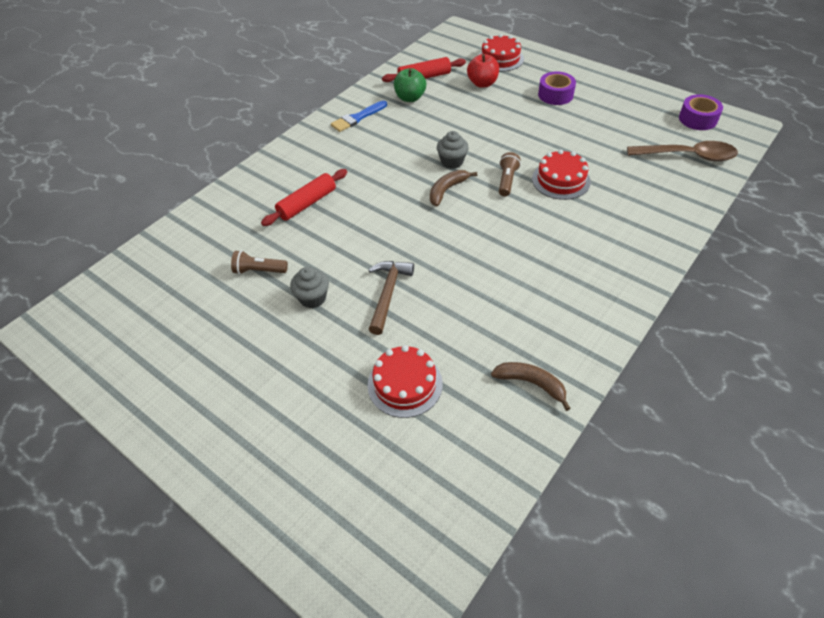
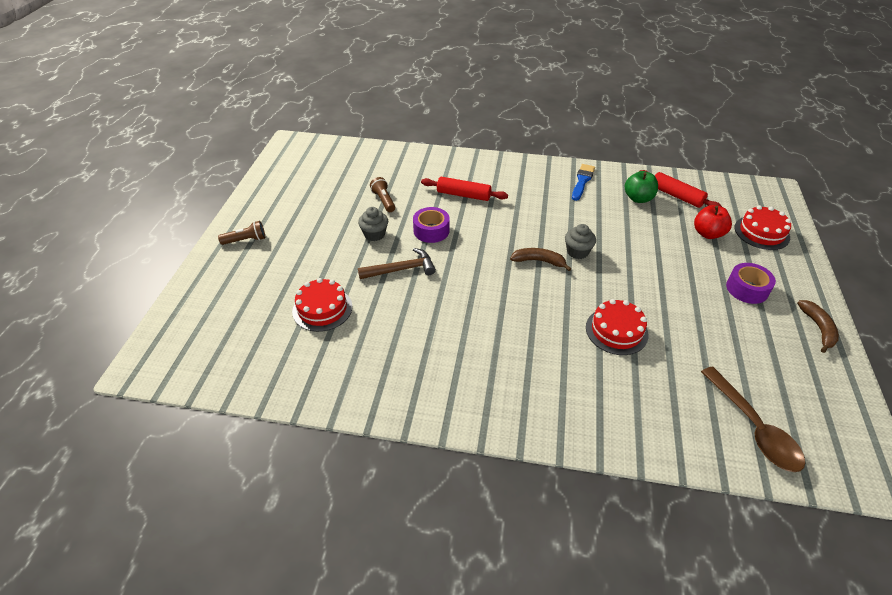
camera: 60 degrees right, 5 degrees down
blue brush [331,100,387,132] -> blue brush turned 90 degrees clockwise [572,164,595,201]
brown banana [491,362,571,411] -> brown banana moved to [797,300,839,353]
brown flashlight [499,152,521,197] -> brown flashlight moved to [218,221,265,245]
purple tape [679,94,723,130] -> purple tape moved to [413,207,450,243]

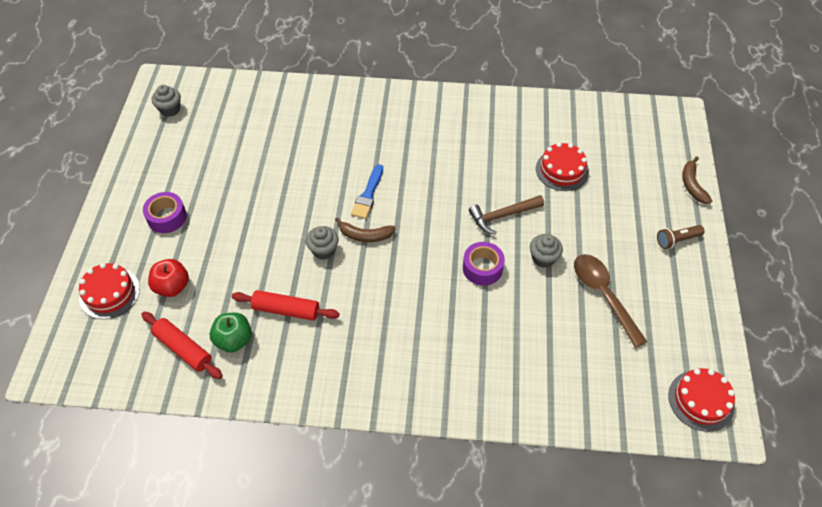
camera: 175 degrees right, 10 degrees up
brown flashlight [370,177,395,212] -> none
red rolling pin [421,177,508,201] -> red rolling pin moved to [232,290,339,321]
blue brush [572,164,595,201] -> blue brush moved to [351,164,383,219]
red cake [586,299,648,355] -> red cake moved to [668,368,735,432]
brown spoon [701,367,805,472] -> brown spoon moved to [574,254,647,348]
brown banana [797,300,839,353] -> brown banana moved to [682,156,712,204]
none -> grey cupcake [152,85,181,117]

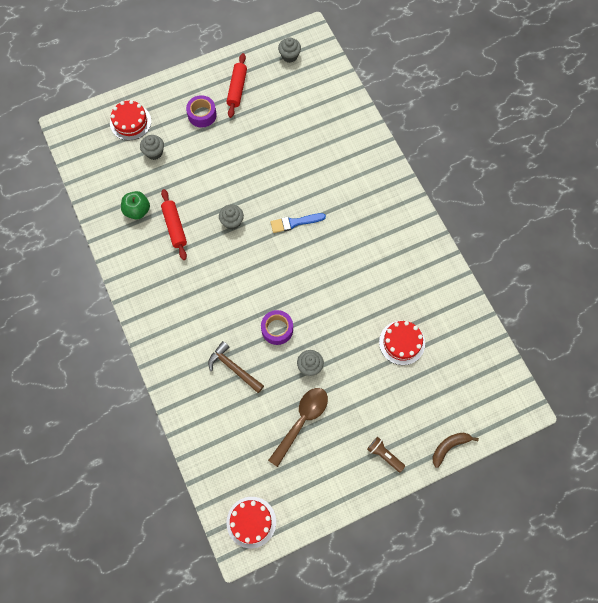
camera: 60 degrees right, 15 degrees up
red rolling pin [141,312,223,379] -> red rolling pin moved to [227,53,247,118]
red apple [148,259,189,297] -> grey cupcake [140,135,164,160]
brown banana [335,217,396,242] -> none
brown hammer [469,195,544,234] -> brown hammer moved to [208,341,264,393]

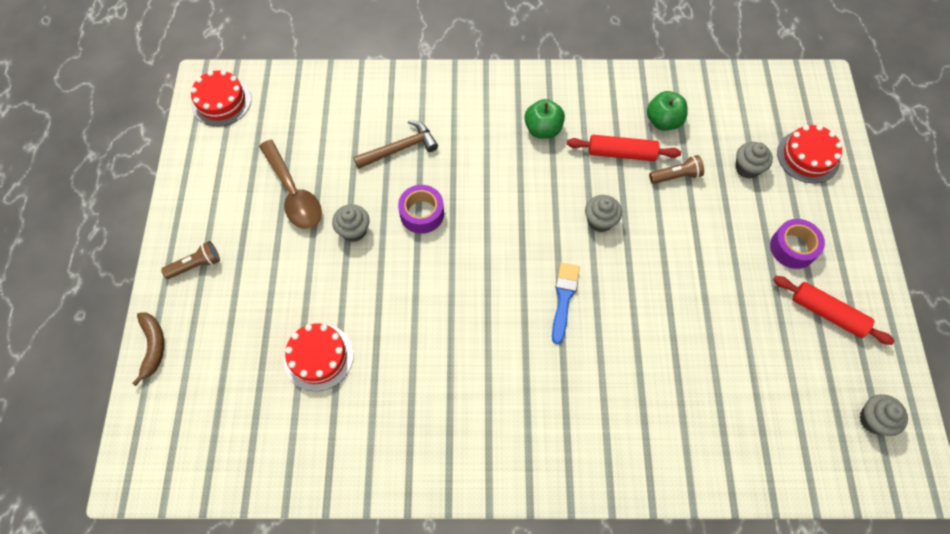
camera: 115 degrees right, 5 degrees down
none -> green apple [524,99,565,139]
none -> brown flashlight [649,155,704,184]

